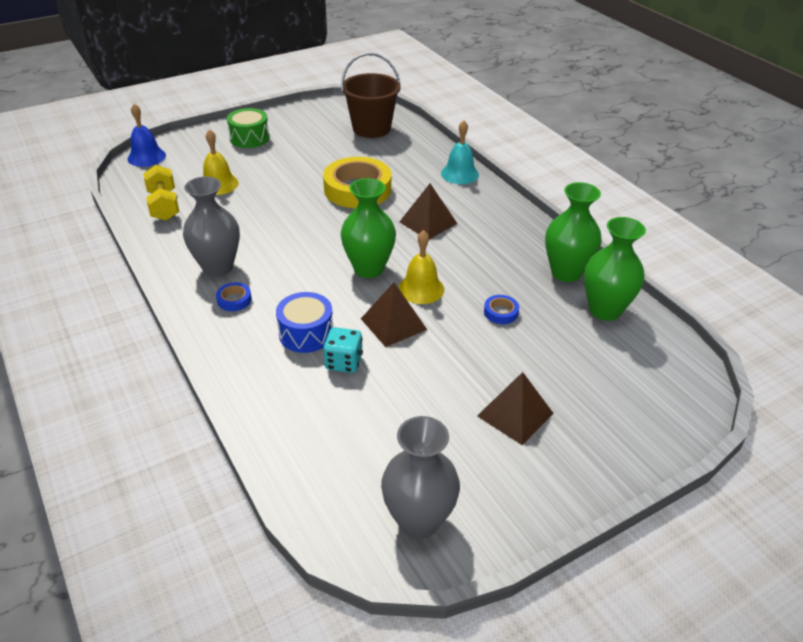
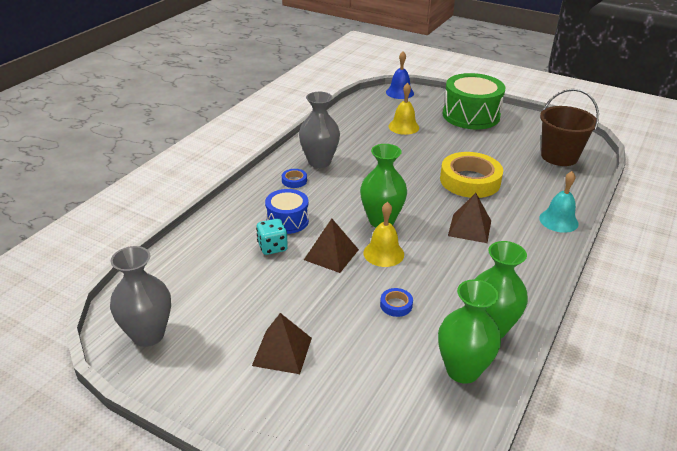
camera: 60 degrees right, 5 degrees down
yellow dumbbell [143,165,179,221] -> none
green drum [227,108,270,148] -> green drum [443,73,506,130], size x1.73

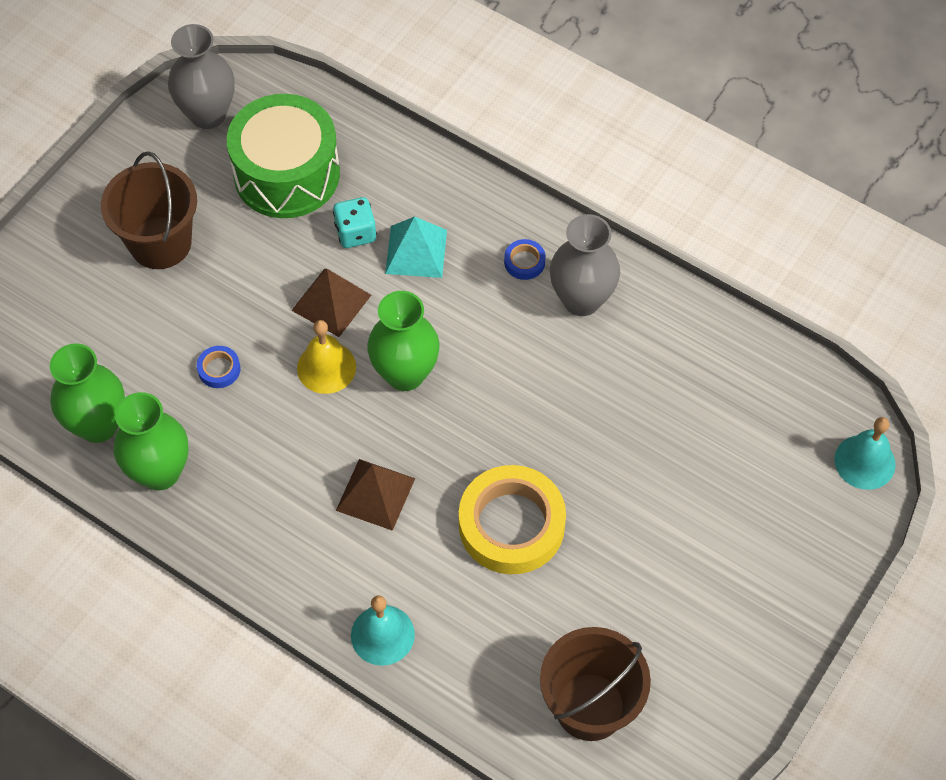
camera: 95 degrees right, 25 degrees up
brown pyramid [252,313,312,374] -> brown bucket [101,151,197,269]
blue drum [265,189,309,234] -> turquoise pyramid [385,216,447,278]
blue bell [386,51,414,99] -> turquoise bell [835,417,896,490]
yellow bell [389,83,419,135] -> none
green drum [443,73,506,130] -> green drum moved to [227,94,340,218]

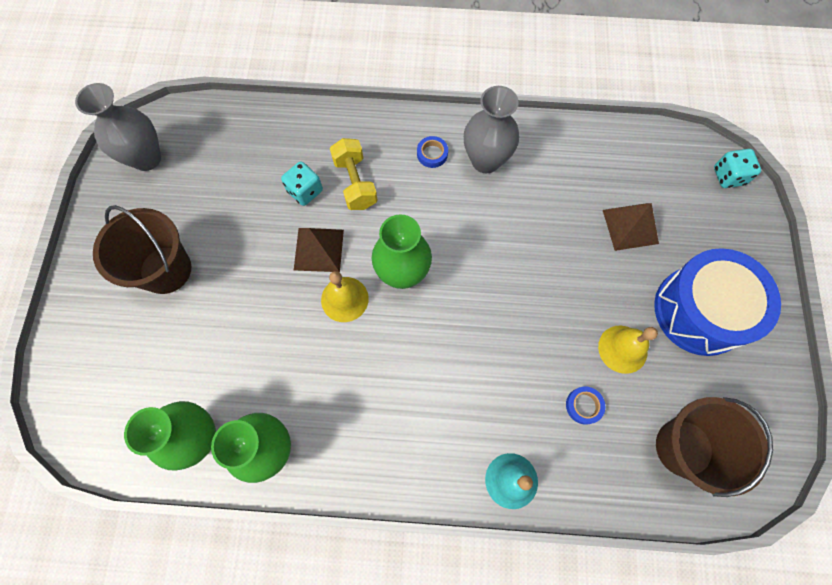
camera: 30 degrees left, 10 degrees up
blue tape [197,346,240,388] -> blue tape moved to [566,387,605,425]
green drum [227,94,340,218] -> none
brown pyramid [336,459,415,531] -> brown pyramid moved to [603,203,659,251]
turquoise pyramid [385,216,447,278] -> yellow dumbbell [330,138,377,210]
yellow tape [459,465,566,575] -> none
turquoise bell [835,417,896,490] -> turquoise dice [714,149,761,188]
none -> yellow bell [598,326,658,374]
none -> blue drum [654,248,781,356]

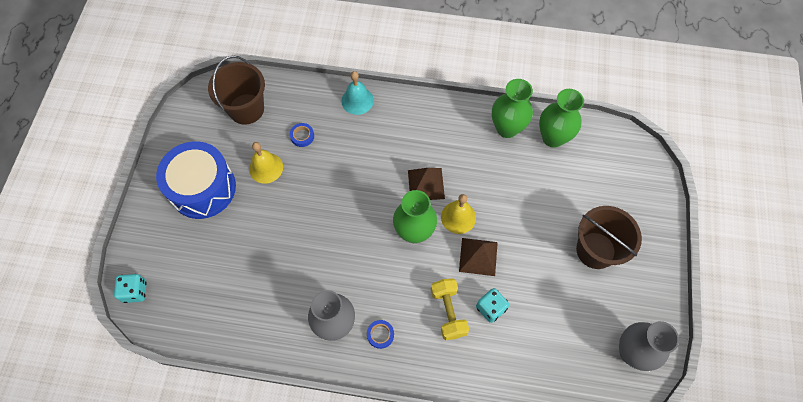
camera: 175 degrees left, 5 degrees down
brown pyramid [603,203,659,251] -> brown pyramid moved to [408,168,445,200]

